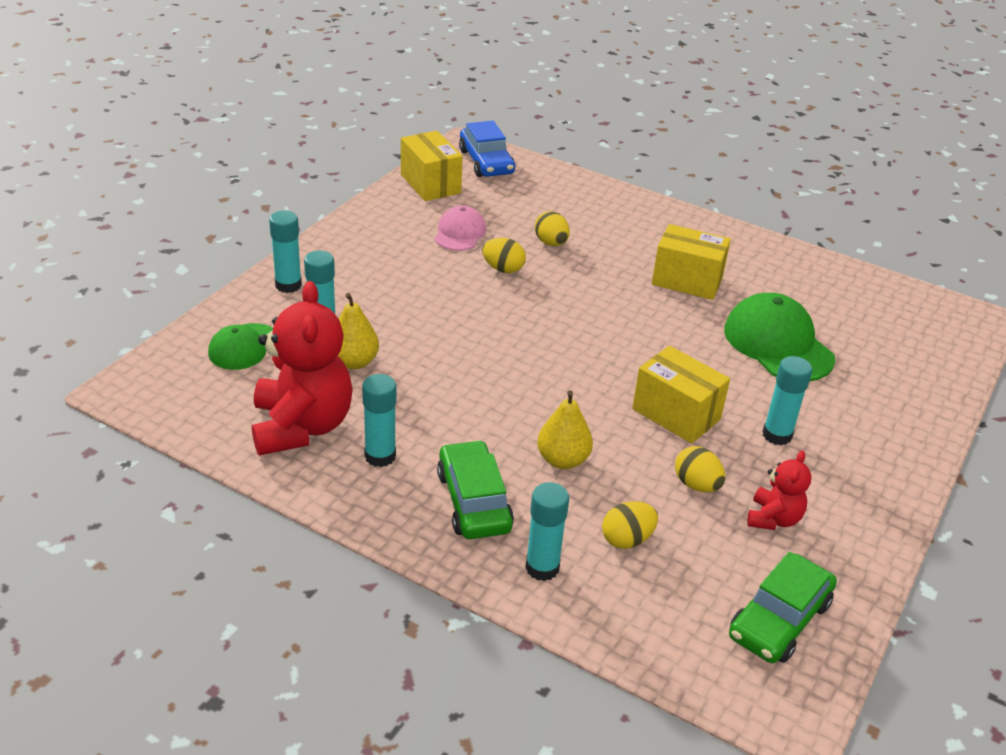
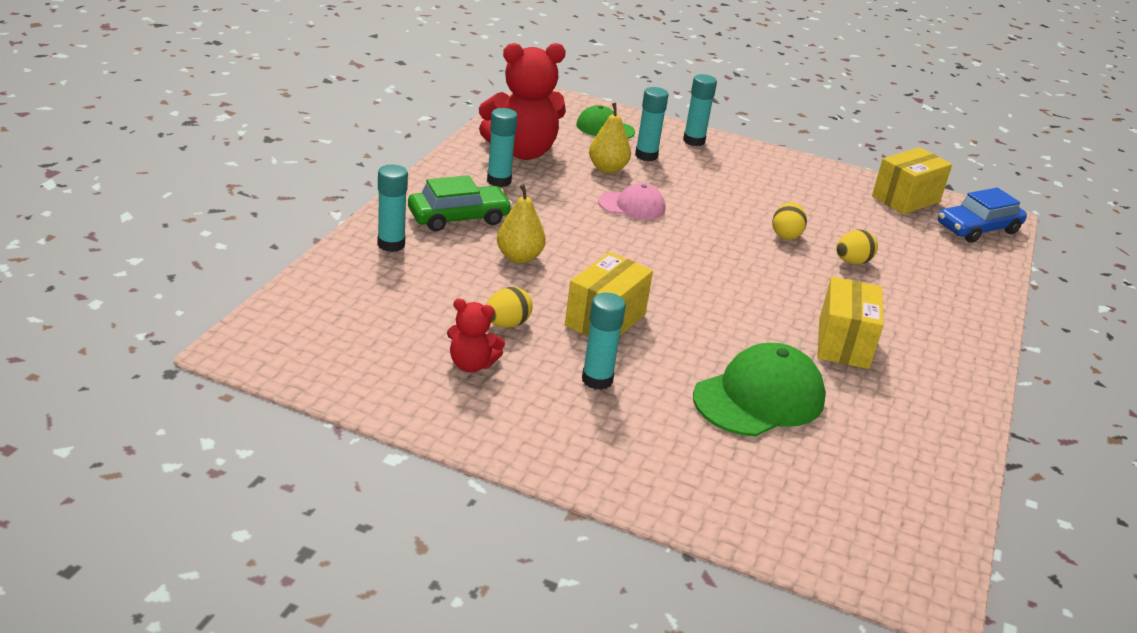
camera: 80 degrees right, 5 degrees down
pink cap [435,206,486,251] -> pink cap moved to [598,183,665,220]
yellow egg [602,501,658,549] -> none
green car [729,552,837,663] -> none

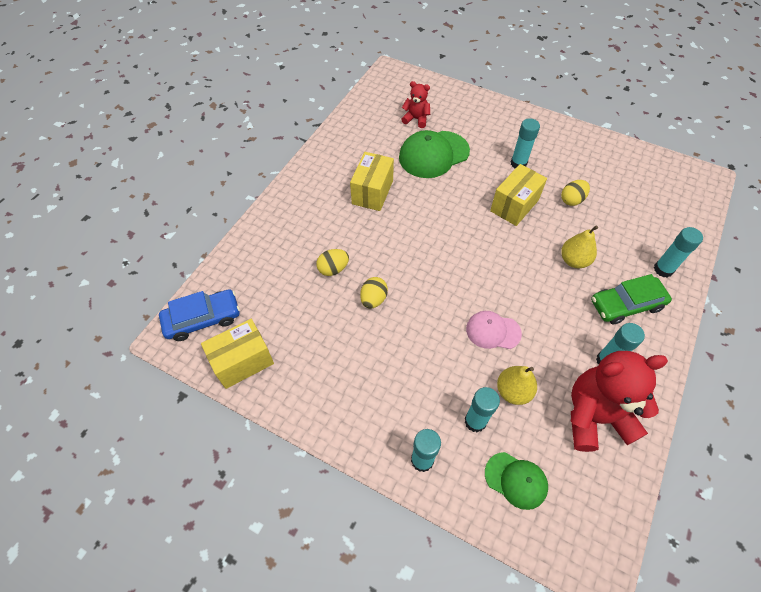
camera: 170 degrees left, 25 degrees up
red teddy bear [447,299,505,372] -> red teddy bear moved to [401,81,430,128]

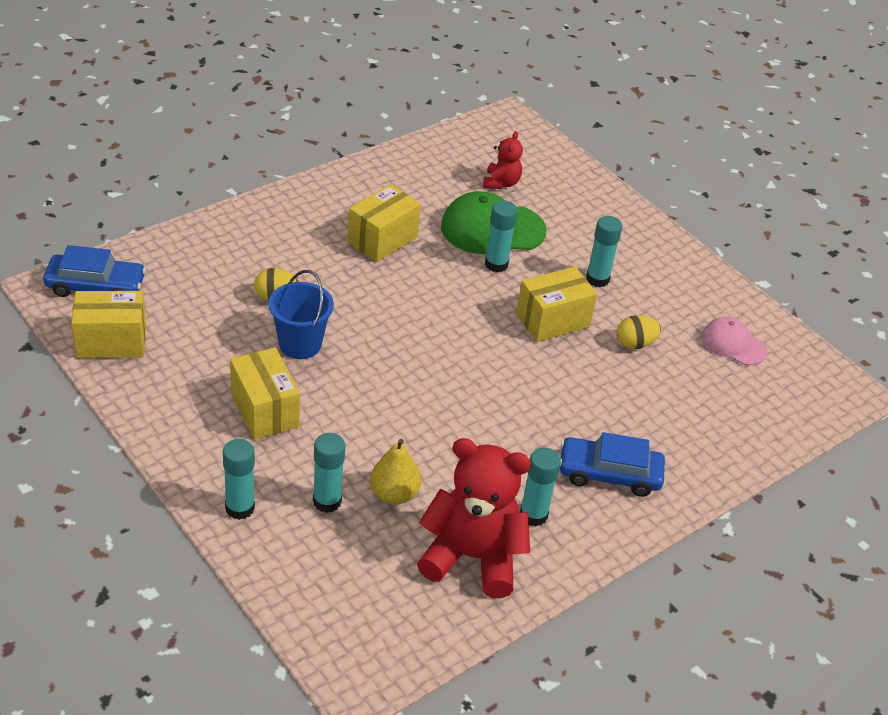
camera: 20 degrees right, 15 degrees down
yellow egg [360,277,388,309] -> blue bucket [268,270,334,359]
red teddy bear [401,81,430,128] -> red teddy bear turned 60 degrees clockwise [483,131,523,189]
pink cap [466,311,522,349] -> pink cap moved to [701,316,767,365]
green cap [485,452,548,510] -> none
yellow pear [561,225,598,268] -> none
green car [591,274,672,325] -> blue car [560,432,665,497]
turquoise glue stick [654,227,703,277] -> turquoise glue stick moved to [485,201,517,272]
none -> yellow box [230,347,300,440]

